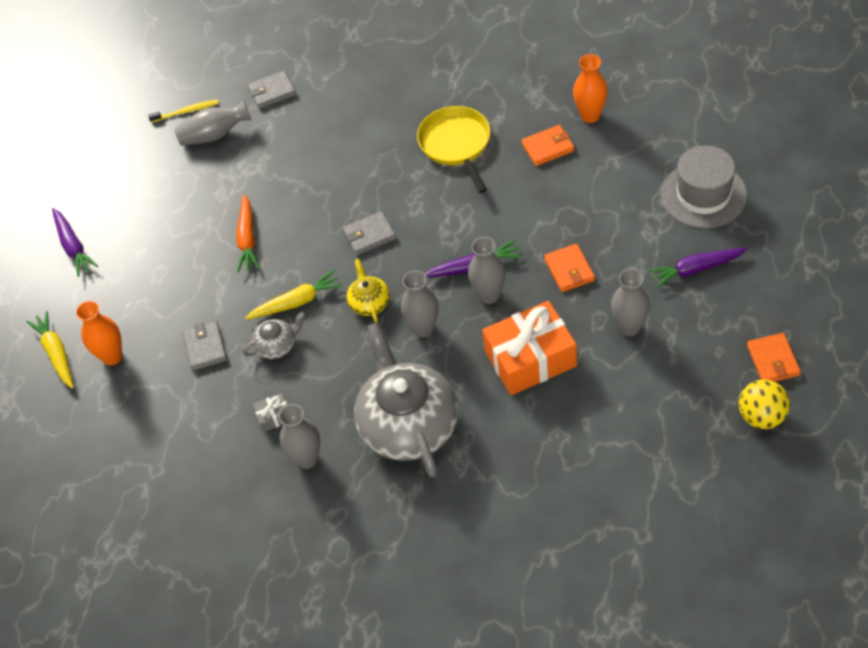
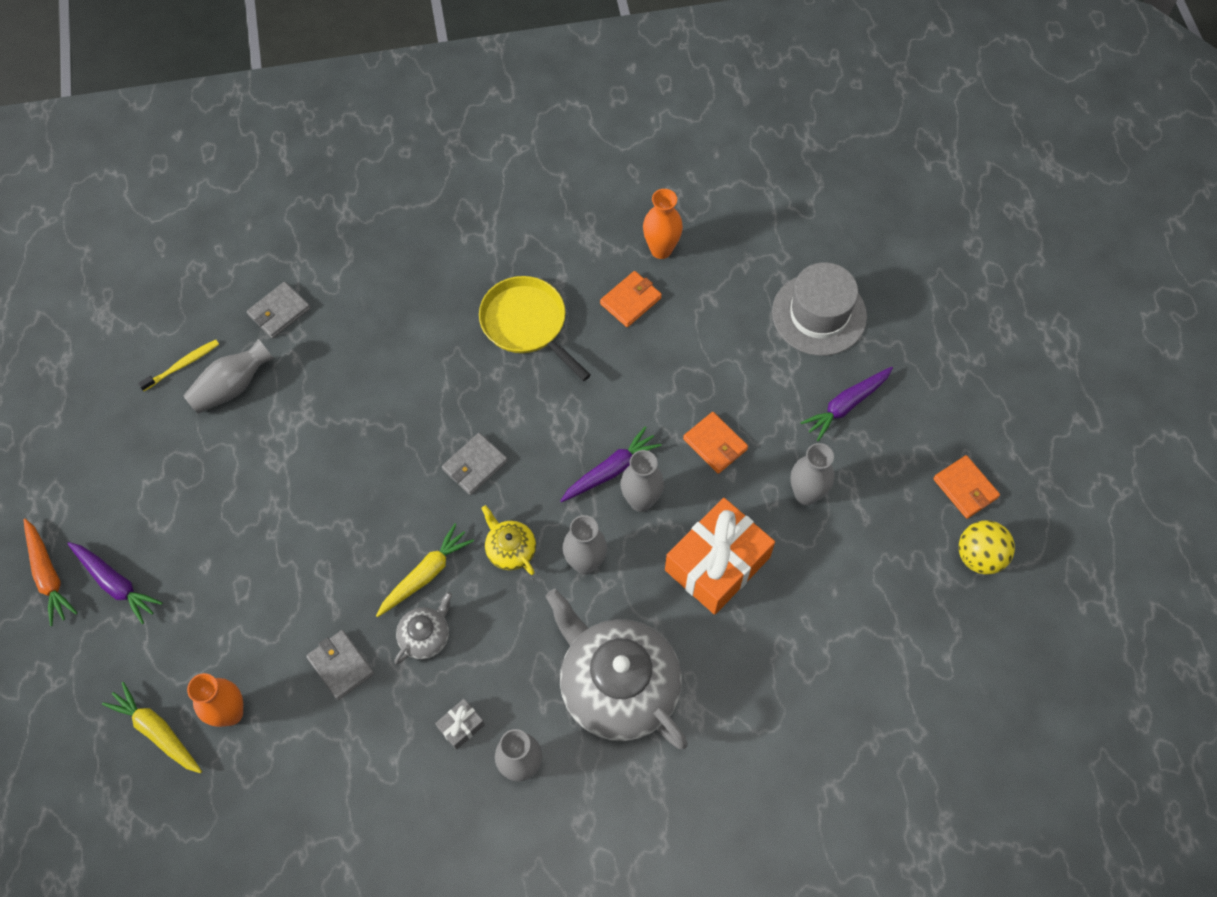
camera: 30 degrees left, 10 degrees up
orange carrot [236,194,260,272] -> orange carrot moved to [23,519,77,626]

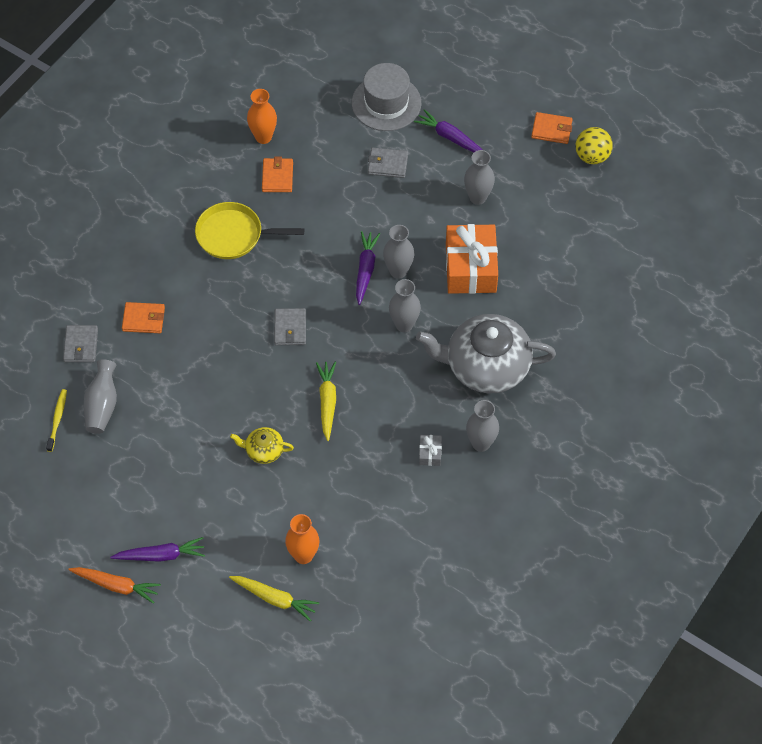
camera: 45 degrees left, 5 degrees down
yellow carrot [102,682,202,773] -> yellow carrot turned 150 degrees counterclockwise [229,576,319,621]
grey wallet [306,630,374,700] -> grey wallet moved to [368,148,408,178]
grey teapot [394,592,452,664] -> none
yellow teapot [481,505,536,575] -> yellow teapot moved to [230,427,294,464]
orange wallet [683,412,748,474] -> orange wallet moved to [122,302,165,333]
purple carrot [800,367,893,441] -> purple carrot turned 120 degrees clockwise [414,109,483,152]

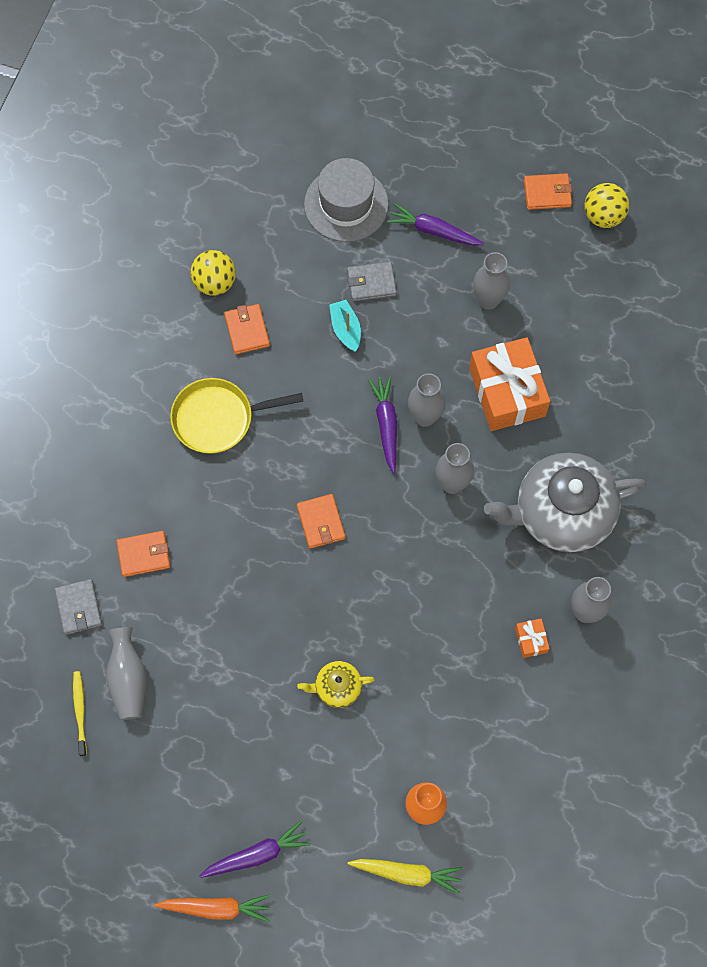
camera: 15 degrees left, 10 degrees up
orange vase [247,89,277,144] -> yellow ball [191,250,236,296]
grey wallet [274,308,306,345] -> orange wallet [297,494,345,549]
yellow carrot [316,361,336,441] -> none
grey gift [419,435,442,466] -> orange gift [515,619,550,658]
none -> turquoise boat [329,300,361,352]

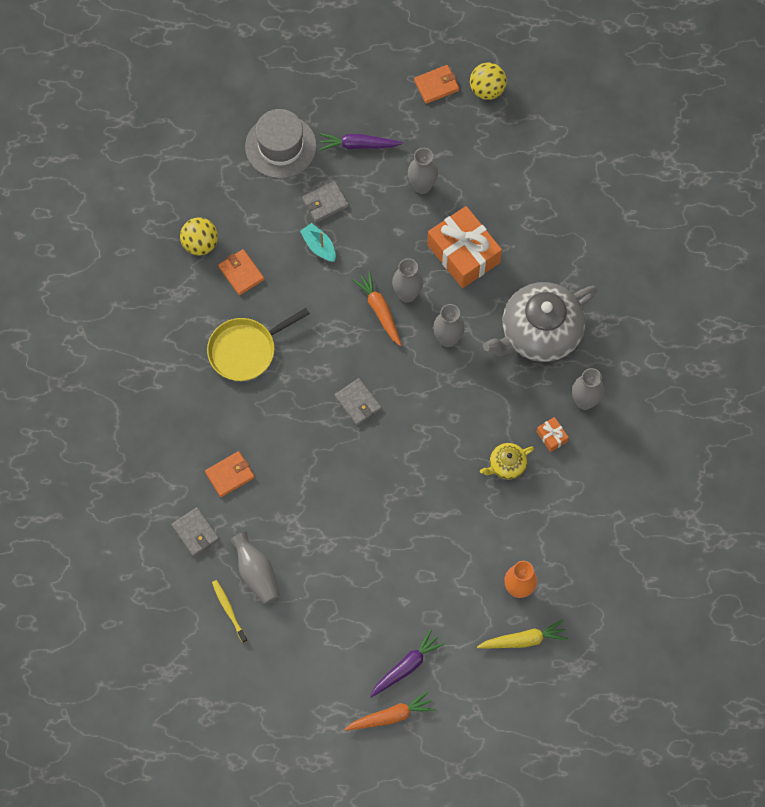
camera: 20 degrees left, 0 degrees up
orange wallet [297,494,345,549] -> grey wallet [334,378,382,426]
yellow teapot [297,661,375,708] -> yellow teapot moved to [480,443,534,480]
purple carrot [368,376,397,474] -> orange carrot [353,271,402,346]

